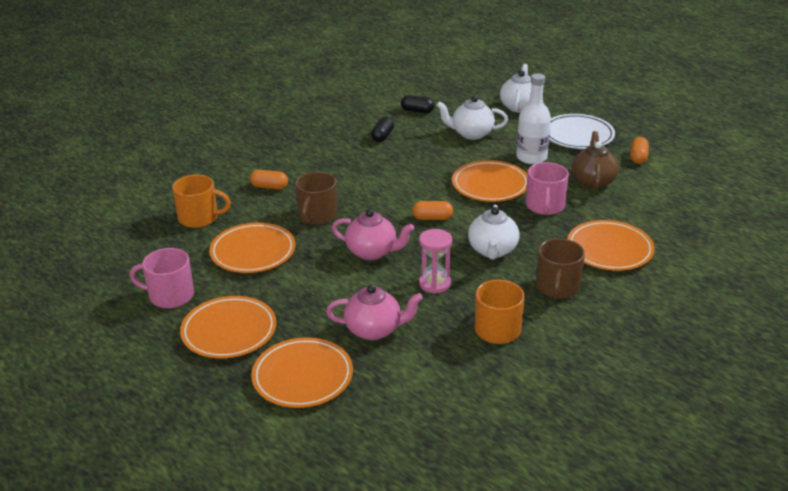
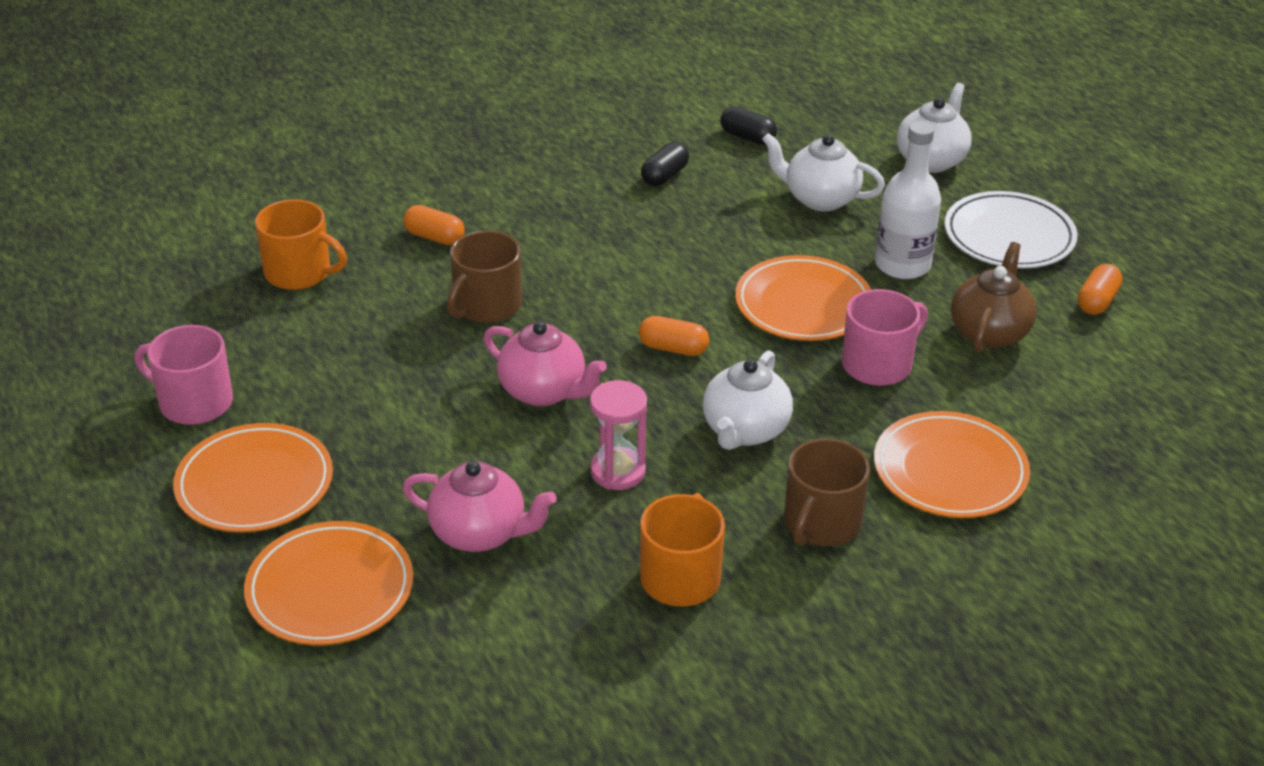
camera: 15 degrees right, 5 degrees up
orange plate [209,222,295,273] -> none
pink mug [526,162,569,215] -> pink mug turned 150 degrees counterclockwise [842,289,928,386]

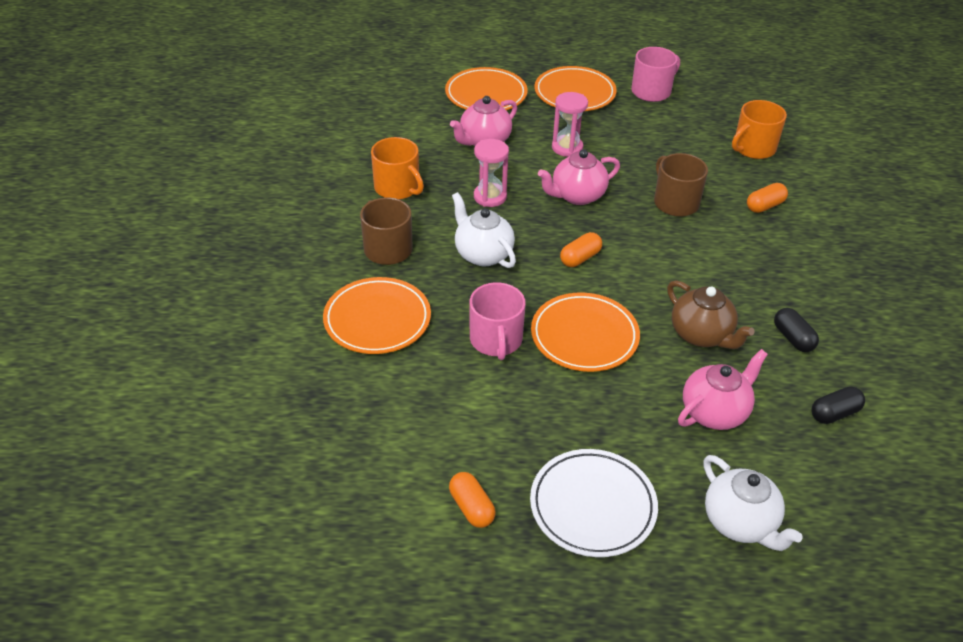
camera: 120 degrees right, 5 degrees up
white teapot [762,133,885,211] -> pink teapot [678,349,768,430]
white bottle [875,121,941,279] -> none
brown teapot [951,242,1037,353] -> brown teapot moved to [667,280,755,349]
none -> pink hourglass [552,92,588,157]

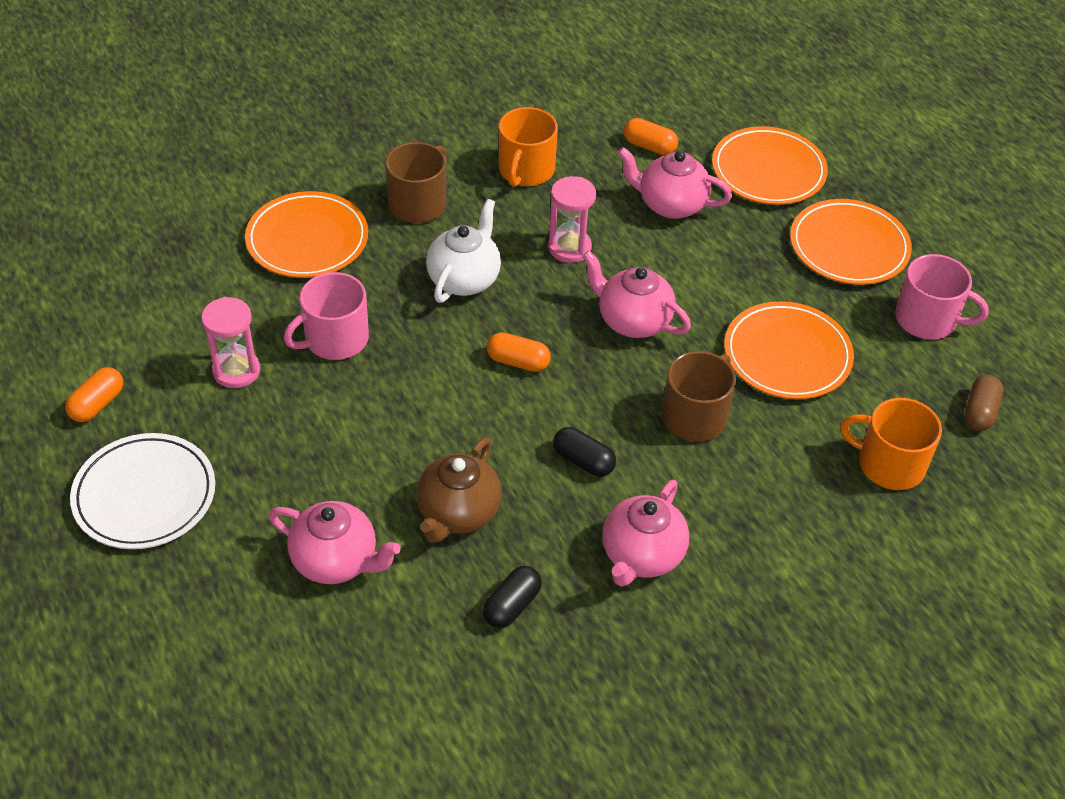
camera: 60 degrees right, 5 degrees up
orange plate [531,293,640,372] -> orange plate moved to [724,301,854,399]
pink hourglass [552,92,588,157] -> pink hourglass moved to [201,297,260,388]
white teapot [704,455,803,551] -> none
orange capsule [747,183,788,213] -> orange capsule moved to [624,118,678,155]
black capsule [811,387,865,424] -> black capsule moved to [553,427,616,477]
none -> pink teapot [602,480,690,587]
none -> brown capsule [964,375,1003,431]

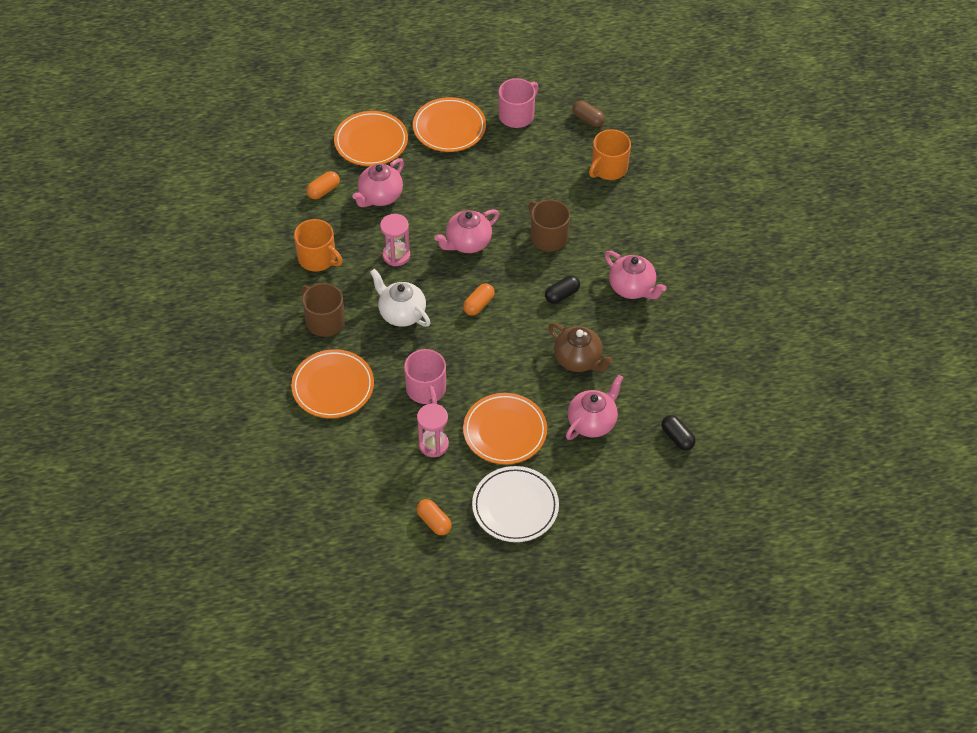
camera: 70 degrees left, 5 degrees up
black capsule [483,566,542,628] -> black capsule moved to [661,415,696,450]
orange plate [724,301,854,399] -> orange plate moved to [463,393,547,464]

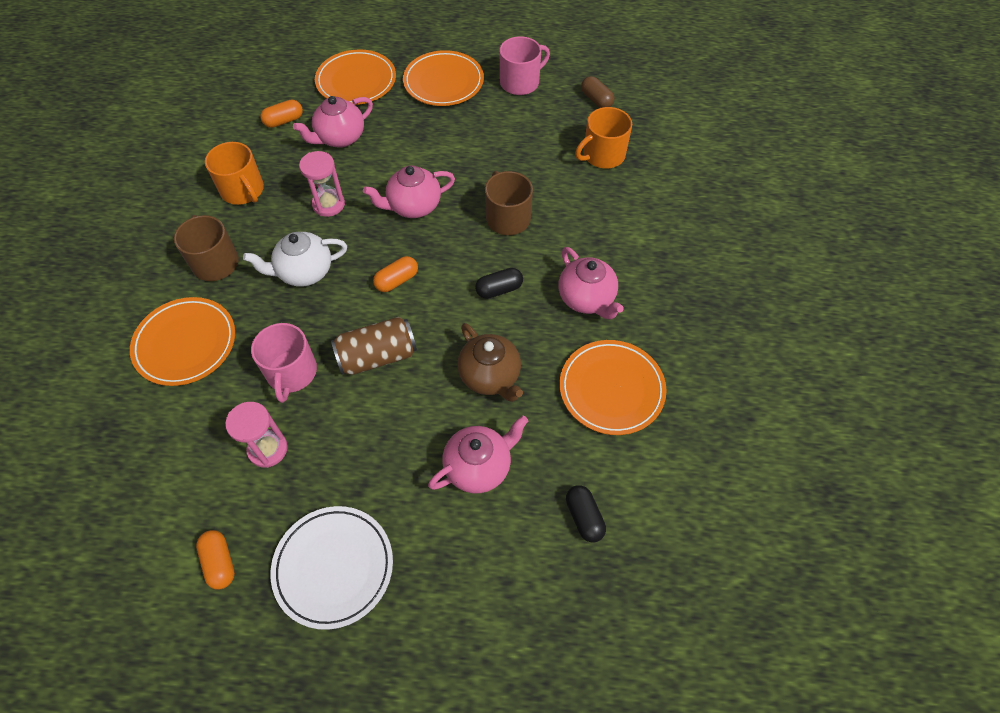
camera: 15 degrees right, 5 degrees up
white teapot [370,269,431,327] -> white teapot turned 75 degrees counterclockwise [243,232,347,287]
orange plate [463,393,547,464] -> orange plate moved to [560,340,667,435]
none -> brown can [331,317,417,375]

